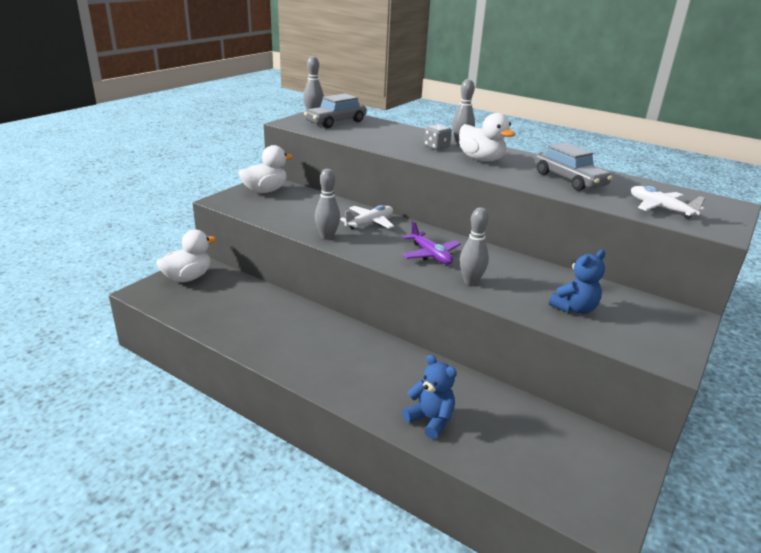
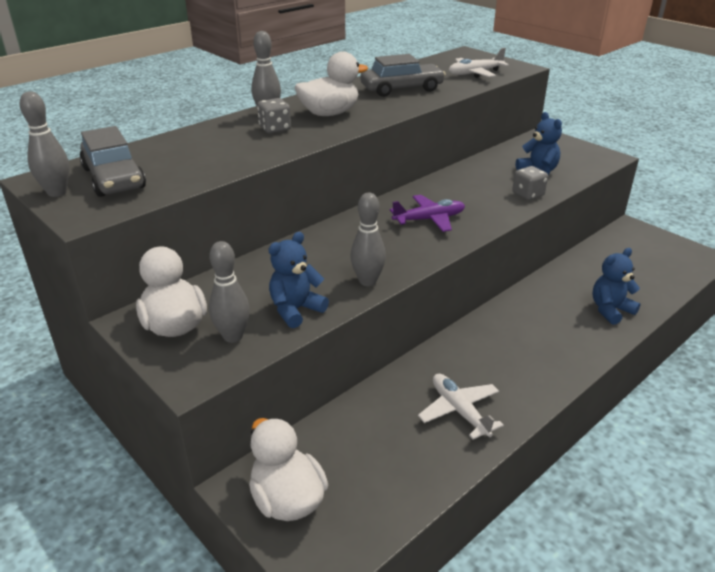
camera: 75 degrees left, 5 degrees up
white plane [340,205,394,230] -> white plane moved to [418,374,504,440]
grey bowling pin [460,208,489,285] -> grey bowling pin moved to [209,241,250,343]
none -> blue teddy bear [269,232,329,328]
none -> grey dice [512,166,548,200]

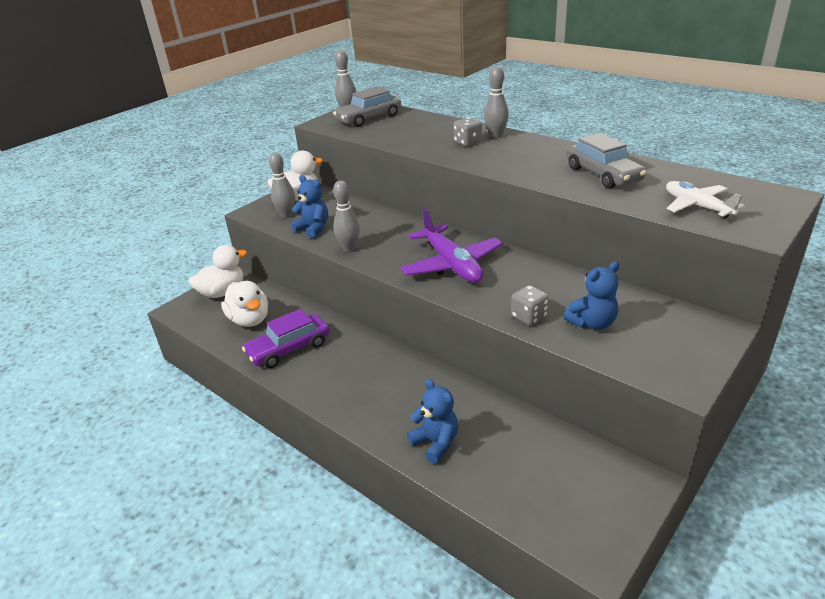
camera: 85 degrees right, 0 degrees up
white duck [295,52,368,116] -> white duck moved to [221,281,268,327]
purple plane [390,195,465,232] -> purple plane [400,208,503,283], size x1.58
white plane [418,374,504,440] -> purple car [242,309,329,368]

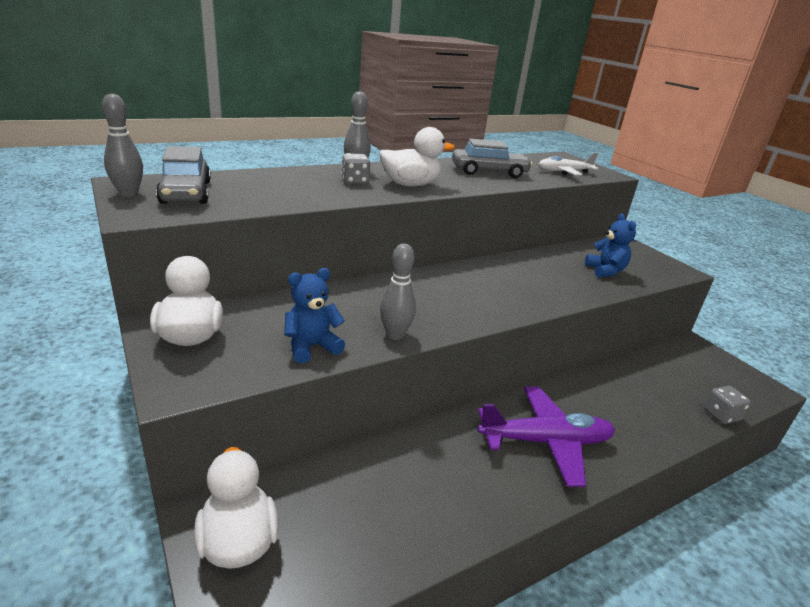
camera: 75 degrees left, 5 degrees down
white duck [221,281,268,327] -> white duck moved to [379,127,455,186]
purple car [242,309,329,368] -> none
grey bowling pin [269,152,295,218] -> none
purple plane [400,208,503,283] -> purple plane moved to [478,386,615,487]
blue teddy bear [407,379,458,463] -> none
grey dice [511,285,549,326] -> grey dice moved to [704,386,751,424]

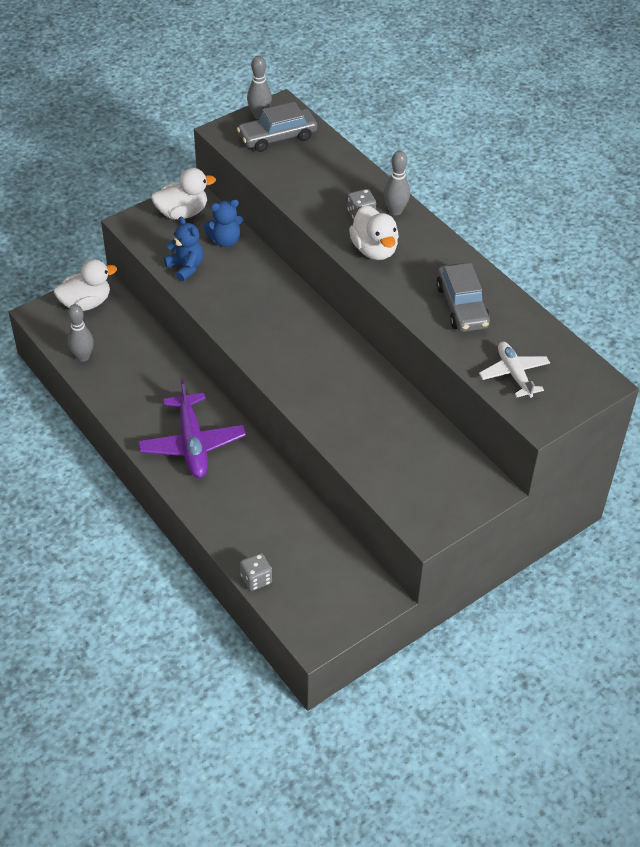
camera: 85 degrees right, 20 degrees up
grey bowling pin [380,243,416,340] -> grey bowling pin moved to [67,304,94,362]
blue teddy bear [585,213,636,278] -> blue teddy bear moved to [203,200,244,247]

